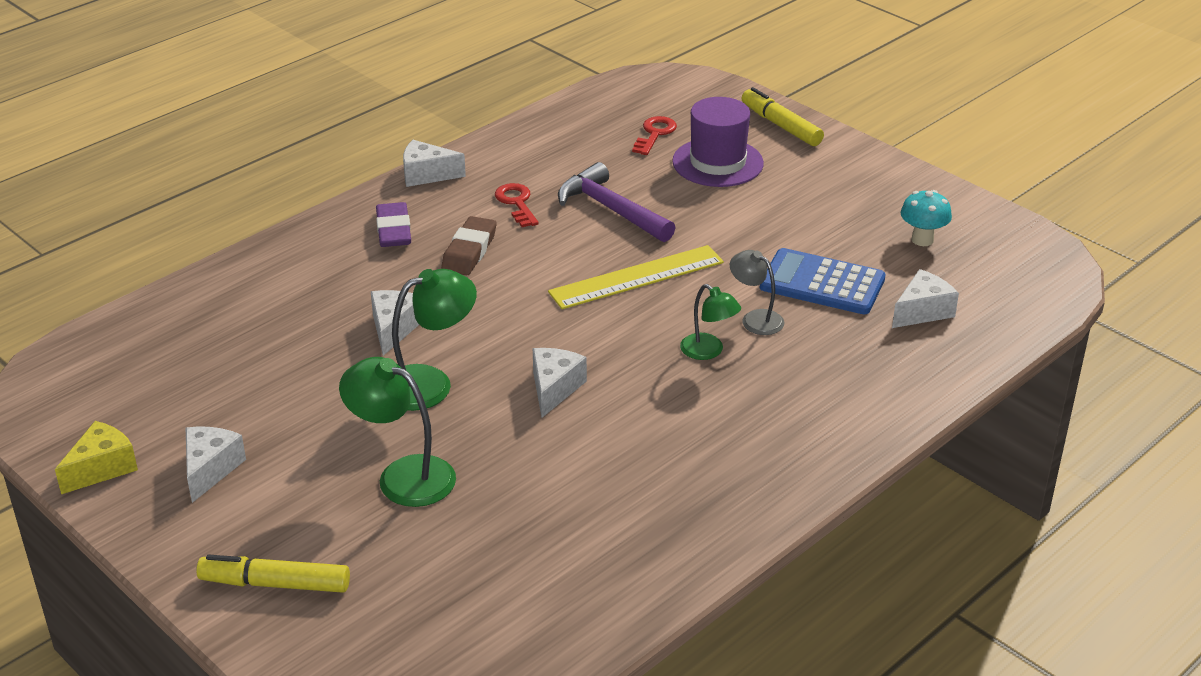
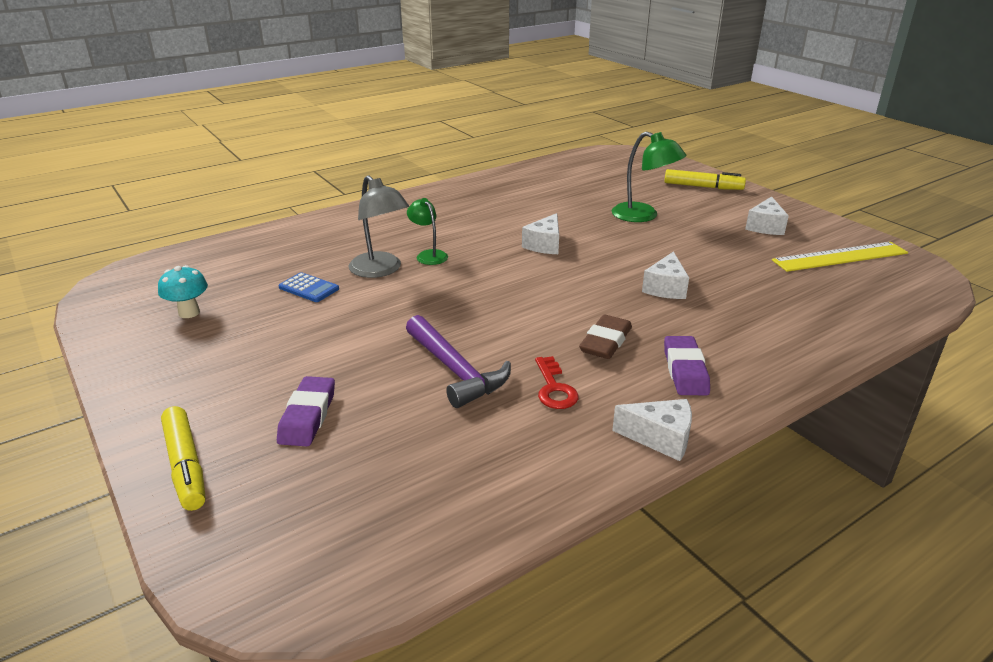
camera: 170 degrees left, 5 degrees down
yellow cheese [55,421,138,494] -> none
green lamp [392,269,477,411] -> none
yellow ruler [548,245,724,309] -> yellow ruler moved to [772,242,908,272]
red key [632,116,677,155] -> none
purple hat [672,97,764,187] -> purple eraser [277,376,335,446]
grey lamp [730,250,784,335] -> grey lamp [349,175,409,278], size x1.61
blue calculator [760,248,886,315] -> blue calculator [279,272,339,302], size x0.57
white cheese [892,269,959,328] -> none

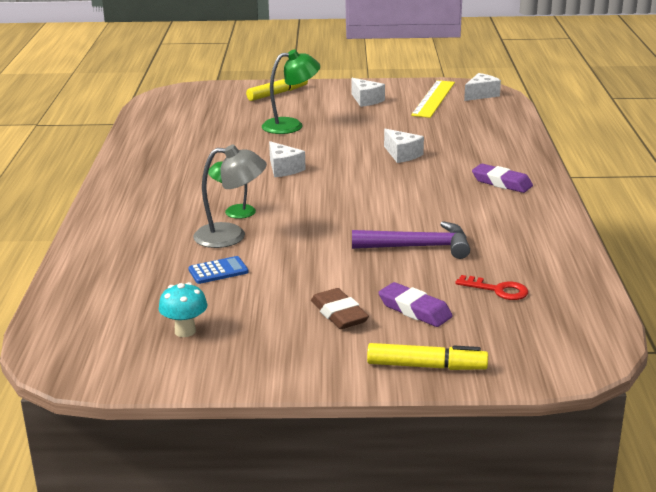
camera: 55 degrees left, 5 degrees down
red key [535,356,579,409] -> red key moved to [455,275,528,300]
brown eraser [579,314,632,359] -> brown eraser moved to [311,288,369,329]
white cheese [612,399,692,461] -> white cheese moved to [464,73,501,101]

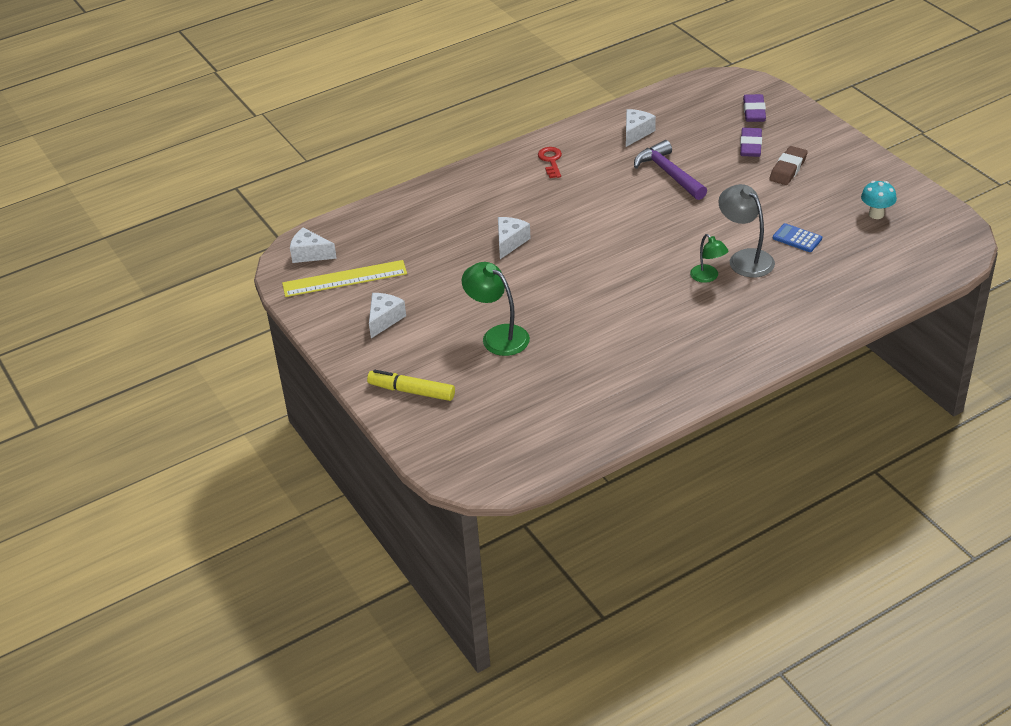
camera: 120 degrees left, 15 degrees up
white cheese [269,141,306,177] -> white cheese moved to [626,109,656,147]
yellow marker [367,343,488,370] -> none
red key [455,275,528,300] -> red key moved to [538,147,562,178]
purple eraser [472,164,533,193] -> purple eraser moved to [743,94,766,122]

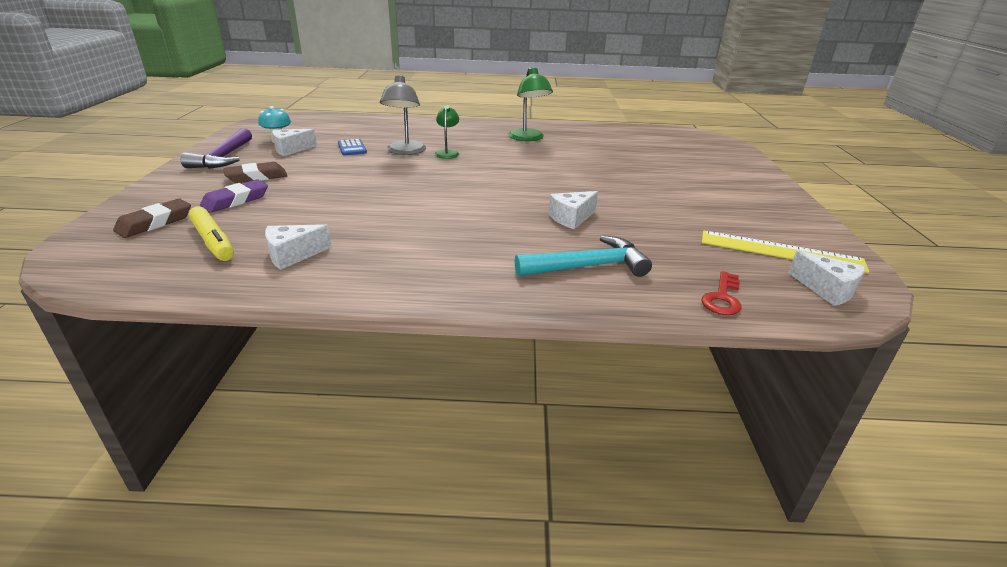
camera: 150 degrees left, 10 degrees down
yellow marker [367,370,455,401] -> yellow marker moved to [188,206,234,261]
white cheese [369,293,406,338] -> white cheese moved to [272,129,317,156]
green lamp [462,262,530,356] -> green lamp moved to [508,67,553,141]
red key [538,147,562,178] -> red key moved to [701,271,741,315]
purple hammer [634,140,707,200] -> purple hammer moved to [181,128,252,169]
purple eraser [743,94,766,122] -> brown eraser [113,199,191,238]
none -> turquoise hammer [515,235,652,277]

